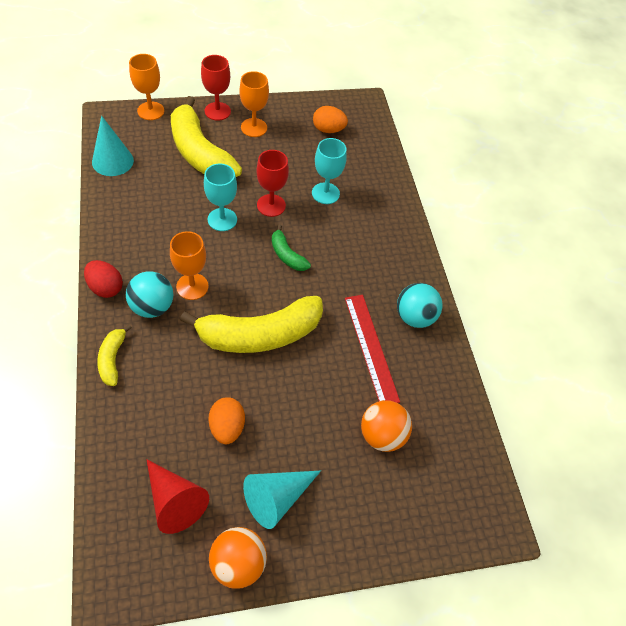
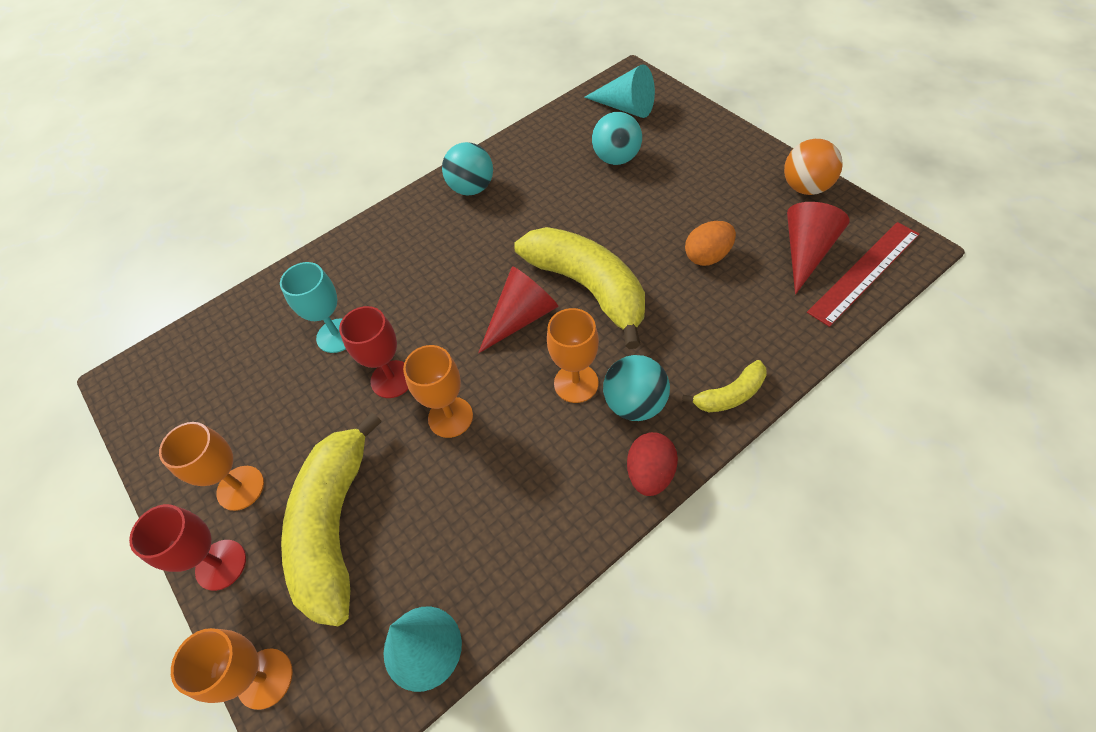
camera: 105 degrees left, 0 degrees up
yellow banana [171,96,242,177] -> yellow banana turned 150 degrees clockwise [281,412,382,627]
turquoise goblet [204,163,237,231] -> orange goblet [403,345,473,438]
turquoise cone [243,471,321,529] -> turquoise cone moved to [584,64,655,118]
green banana [272,225,311,271] -> none
orange egg [313,106,348,133] -> none
red ruler [345,295,400,403] -> red ruler moved to [807,222,920,327]
orange ball [361,400,412,452] -> turquoise ball [592,112,642,165]
none -> red cone [478,266,558,353]

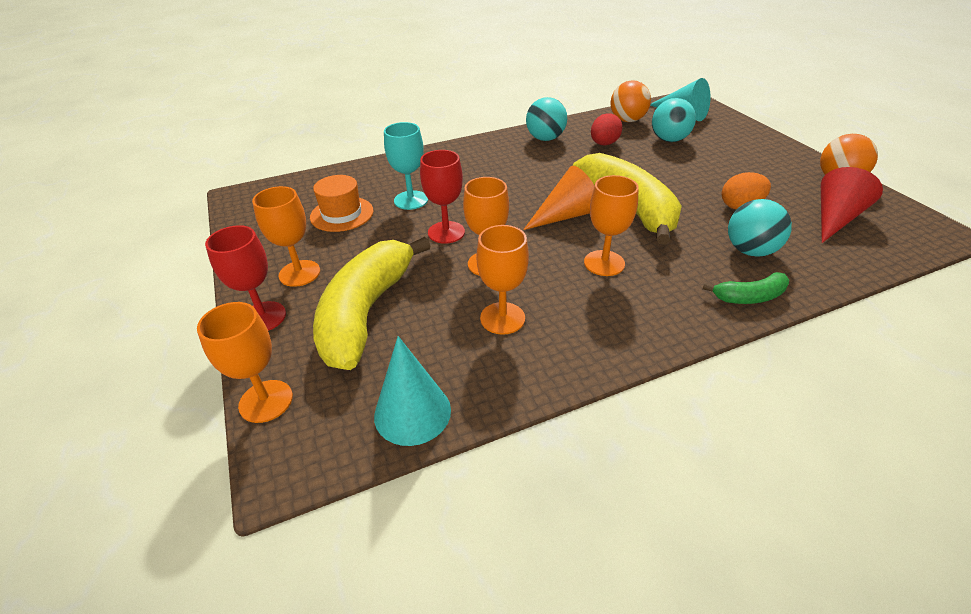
camera: 10 degrees right, 15 degrees down
red cone [478,266,558,353] -> orange cone [523,166,594,230]
turquoise ball [603,355,670,421] -> turquoise ball moved to [728,199,792,257]
red egg [627,432,678,496] -> red egg moved to [591,113,622,146]
yellow banana [682,360,767,412] -> green banana [702,272,789,304]
red ruler [807,222,920,327] -> none
none -> orange hat [310,175,373,232]
none -> orange goblet [476,225,529,335]
none -> orange ball [610,81,651,122]

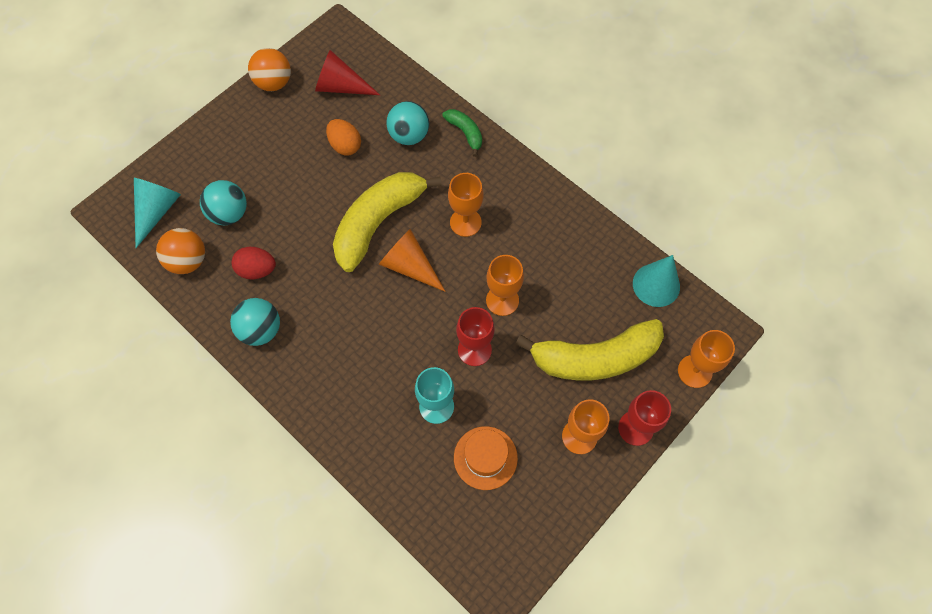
camera: 115 degrees left, 25 degrees up
orange goblet [476,225,529,335] -> none

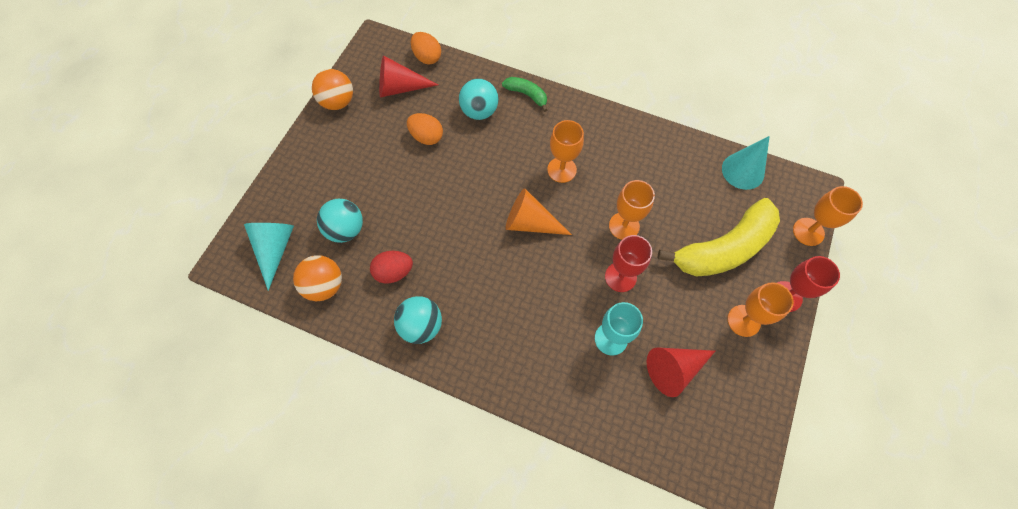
camera: 20 degrees left, 0 degrees up
yellow banana [333,172,442,272] -> none
orange hat [454,426,518,490] -> red cone [647,347,715,397]
none -> orange egg [411,32,441,64]

